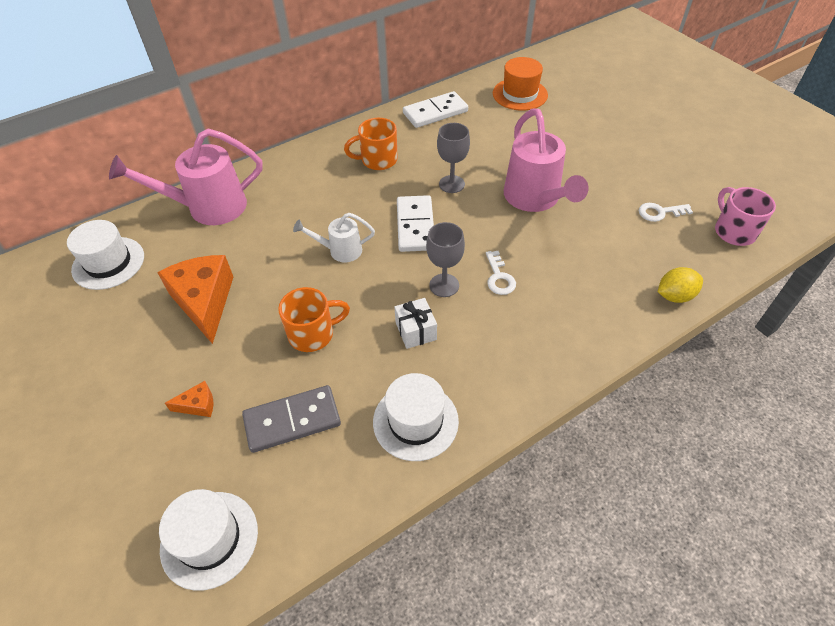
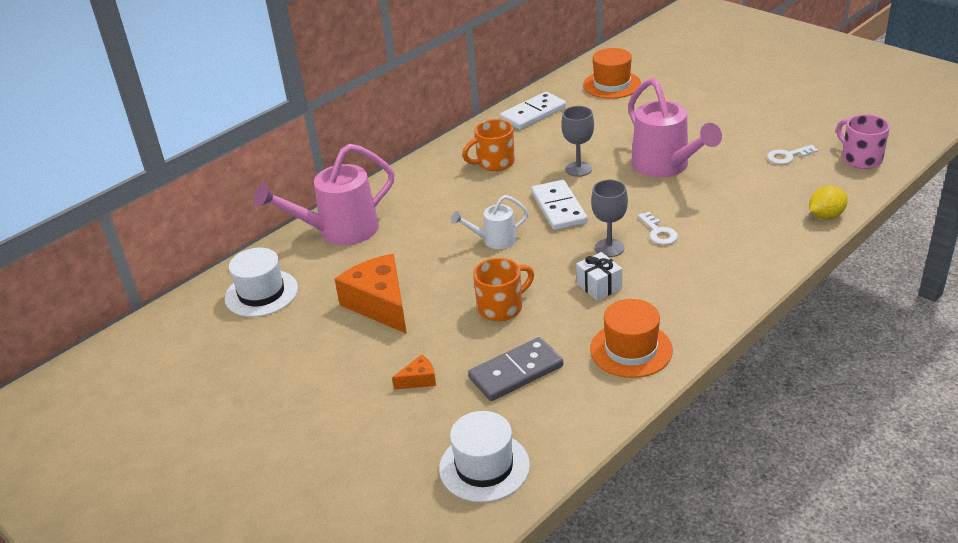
camera: 10 degrees left, 15 degrees down
white hat [373,373,459,461] -> orange hat [590,299,673,378]

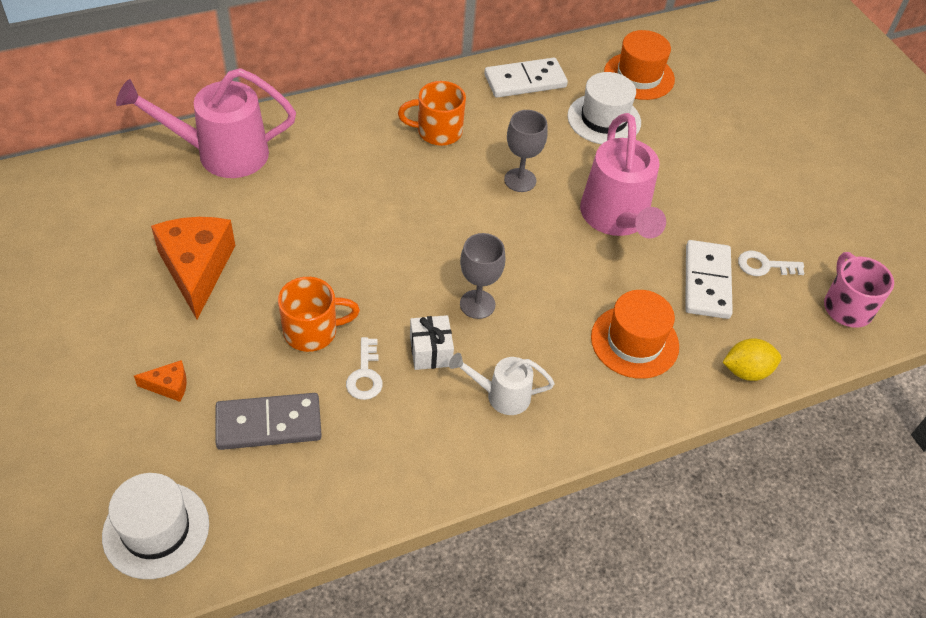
camera: 15 degrees right, 15 degrees up
white hat [225,248,298,317] -> white hat moved to [567,72,641,144]
white watering can [451,195,529,249] -> white watering can moved to [449,353,555,415]
white domino [532,180,587,230] -> white domino moved to [685,240,733,319]
orange hat [590,299,673,378] -> orange hat moved to [591,290,679,379]
white key [638,212,678,245] -> white key moved to [346,337,383,400]

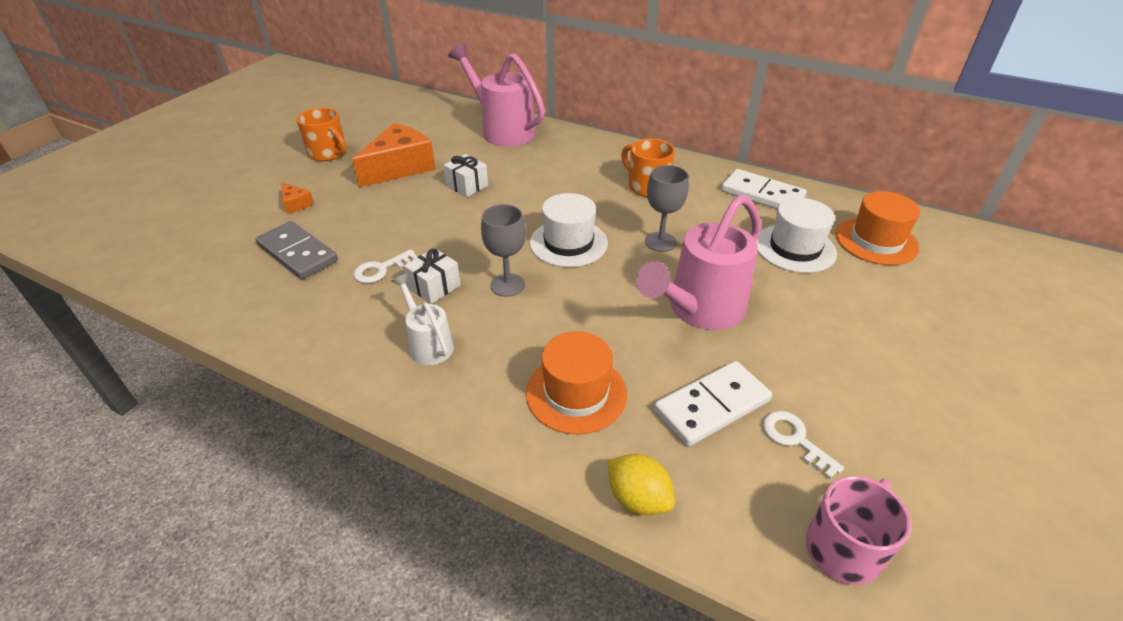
camera: 55 degrees right, 10 degrees down
white hat [102,473,209,579] -> white hat moved to [530,193,608,267]
orange mug [278,277,360,352] -> orange mug moved to [296,107,346,162]
none -> white gift [443,154,488,197]

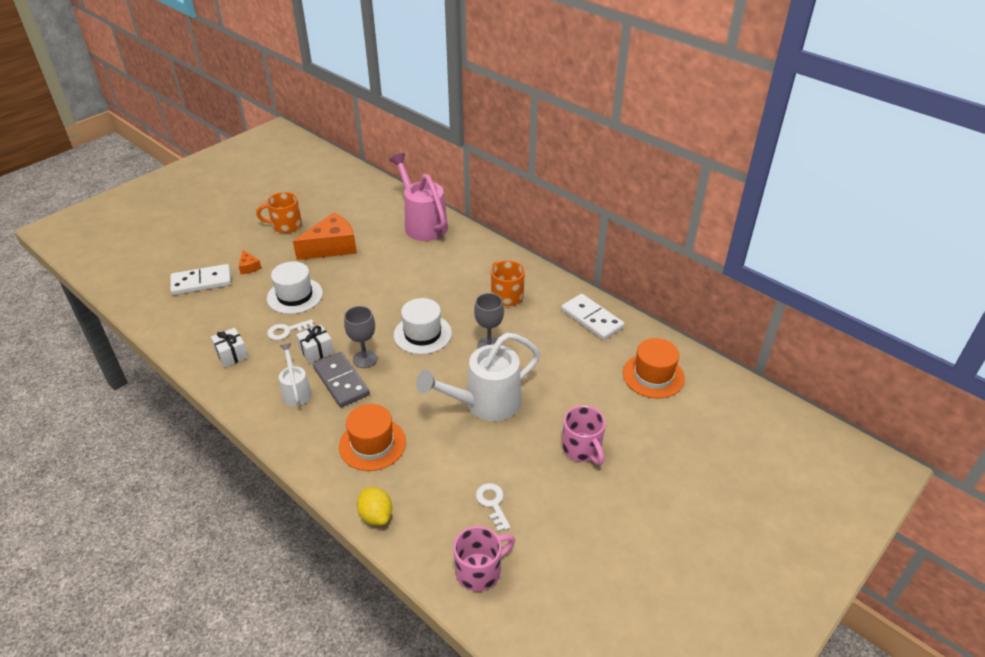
camera: 15 degrees right, 0 degrees up
grey domino [256,221,338,279] -> grey domino moved to [313,352,370,407]
orange mug [296,107,346,162] -> orange mug turned 120 degrees clockwise [256,192,302,233]
white gift [443,154,488,197] -> white gift moved to [211,328,249,367]
pink watering can [636,194,761,330] -> white watering can [416,333,540,421]
white domino [654,361,772,447] -> white domino moved to [170,264,231,295]
white hat [756,198,837,273] -> white hat moved to [267,261,323,314]
none -> pink mug [562,405,606,465]

